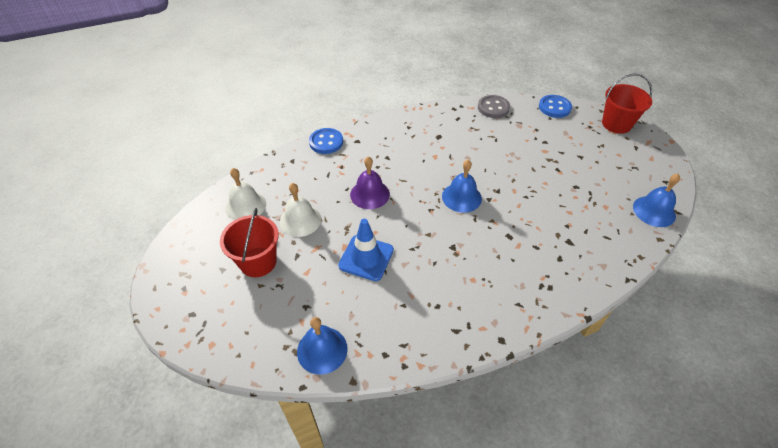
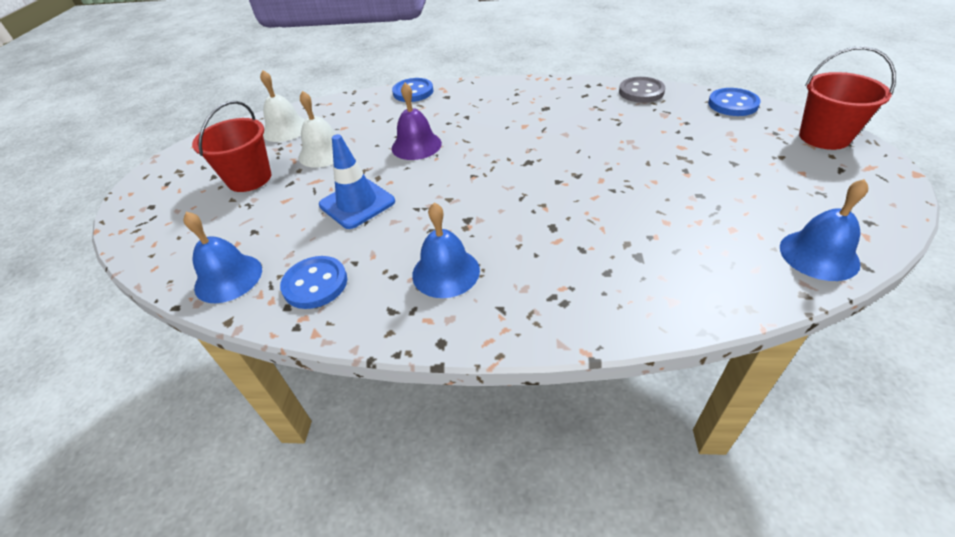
camera: 30 degrees right, 5 degrees down
blue bell [442,160,482,213] -> blue bell moved to [412,203,480,298]
none -> blue button [280,256,347,309]

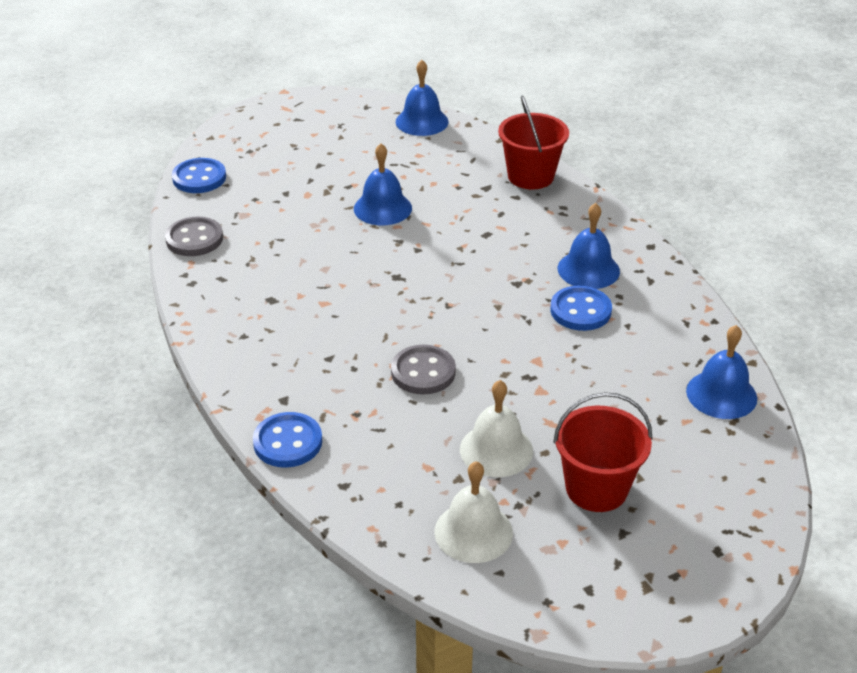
camera: 125 degrees left, 5 degrees down
blue button [280,256,347,309] -> blue button moved to [550,286,612,331]
blue traffic cone [319,134,395,229] -> none
purple bell [392,83,442,160] -> grey button [391,345,456,394]
red bucket [799,46,896,150] -> red bucket moved to [498,95,569,189]
none -> blue bell [354,143,412,225]

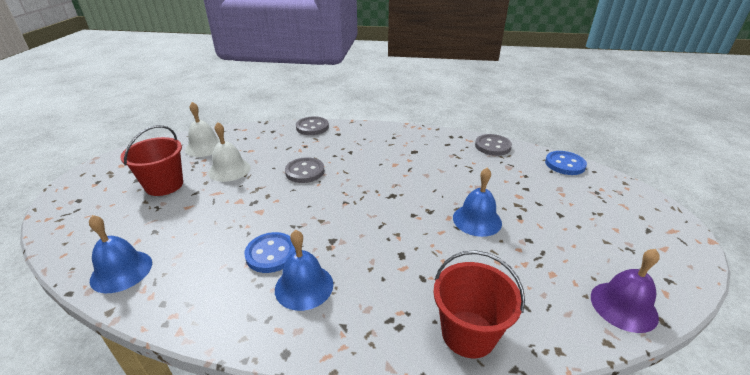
camera: 125 degrees right, 5 degrees down
blue button [253,412,322,468] -> grey button [296,116,329,135]
blue bell [396,60,449,136] -> purple bell [591,249,660,333]

